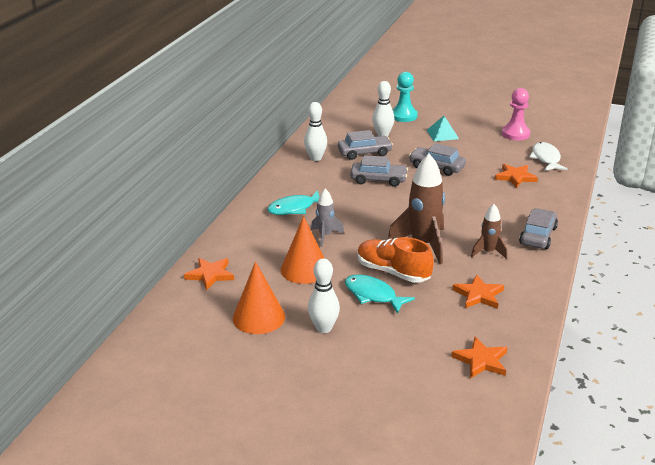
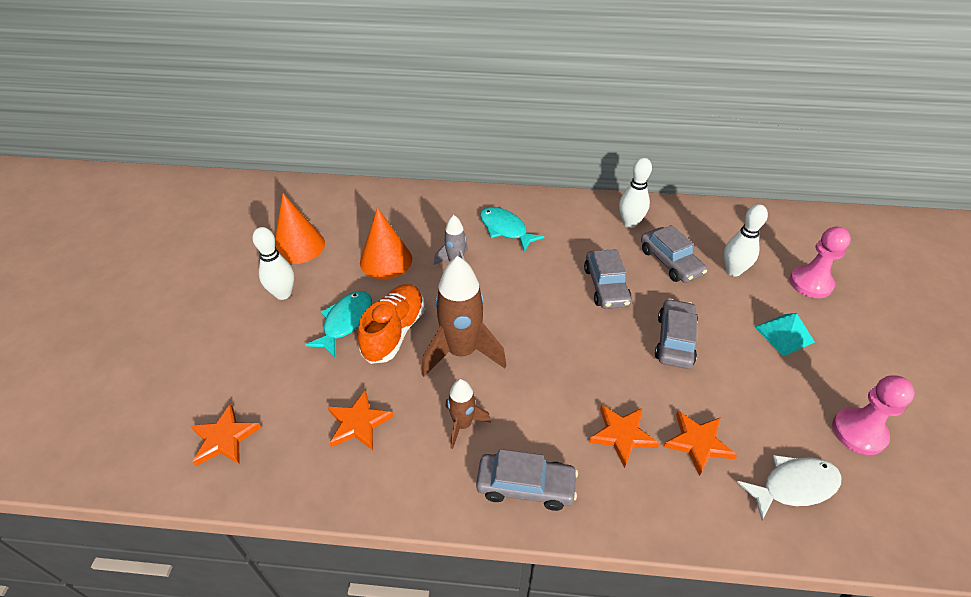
camera: 75 degrees right, 15 degrees up
orange star [184,258,234,290] -> orange star moved to [589,405,660,468]
turquoise pawn [393,72,418,122] -> pink pawn [789,227,851,298]

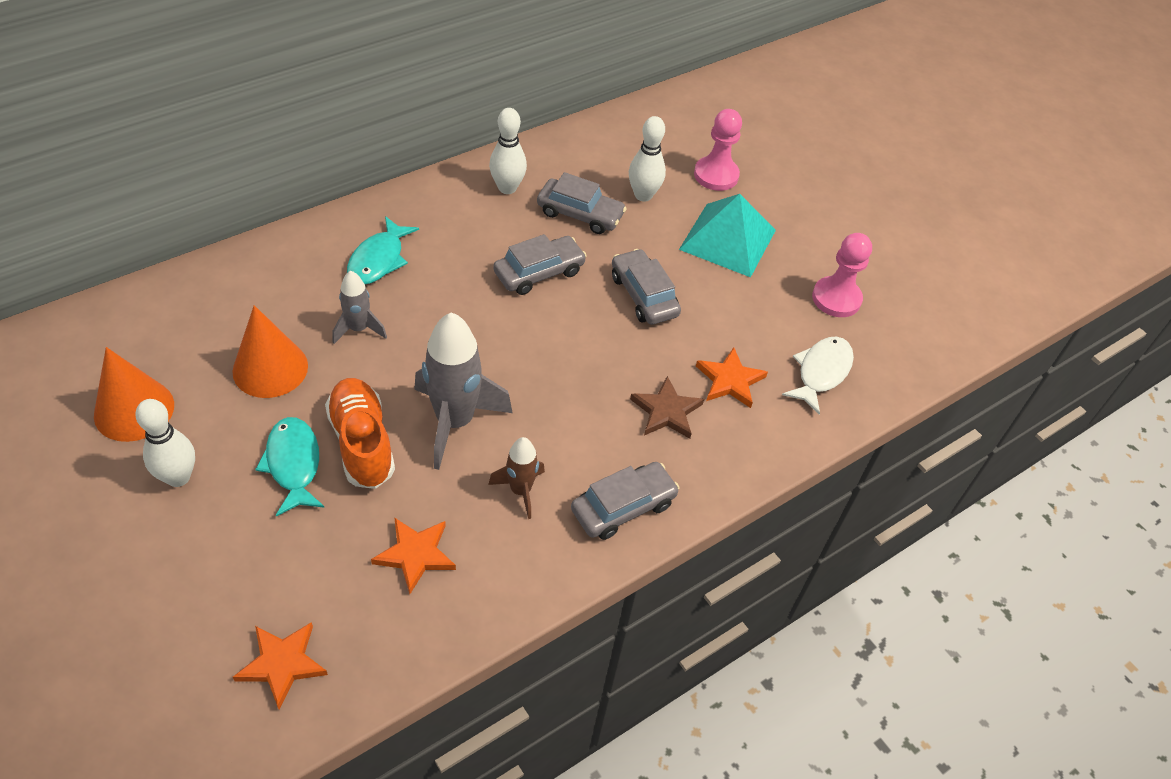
camera: 45 degrees left, 5 degrees up
brown rocket [421,256,507,377] -> grey rocket [414,313,512,470]
turquoise fish [480,207,545,251] -> turquoise fish turned 75 degrees counterclockwise [347,216,419,284]
grey car [584,249,632,309] -> grey car turned 75 degrees counterclockwise [493,234,587,295]
orange star [589,405,660,468] -> brown star [630,376,704,439]
turquoise pyramid [754,313,815,356] -> turquoise pyramid [679,194,776,277], size x1.71

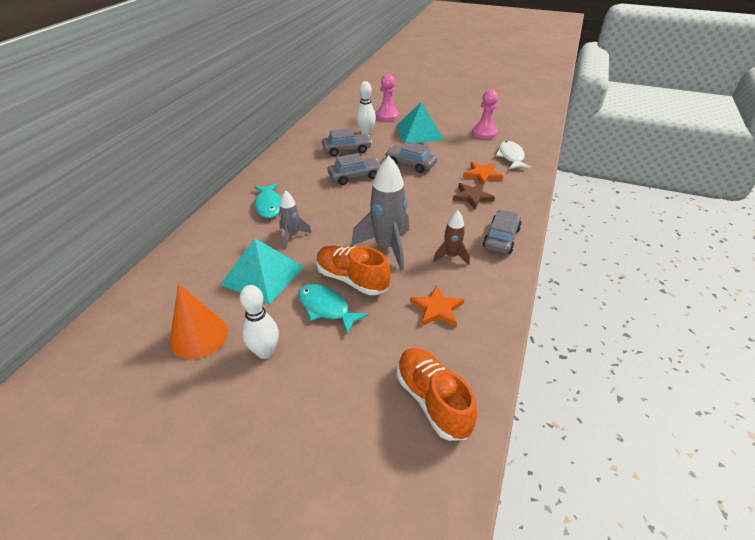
camera: 30 degrees left, 10 degrees down
orange cone [232,305,308,398] -> turquoise pyramid [220,238,304,304]
orange star [233,622,328,710] -> orange shoe [396,348,477,441]
white bowling pin [489,108,527,194] -> none
grey car [493,234,587,295] -> grey car turned 45 degrees clockwise [328,153,381,185]

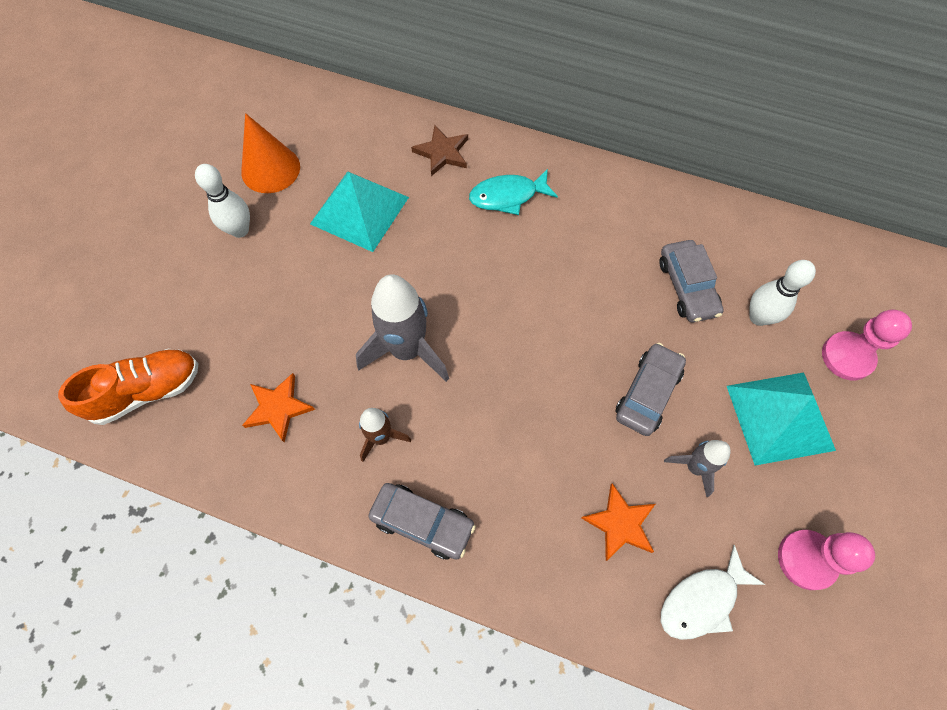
camera: 90 degrees right, 25 degrees up
grey rocket [279,190,311,248] -> grey rocket moved to [664,440,731,497]
turquoise fish [298,284,369,334] -> none
orange shoe [316,245,391,295] -> none
grey car [328,153,381,185] -> none
brown star [452,183,495,209] -> brown star moved to [411,125,468,176]
white fish [496,141,531,169] -> white fish turned 150 degrees clockwise [661,545,765,640]

